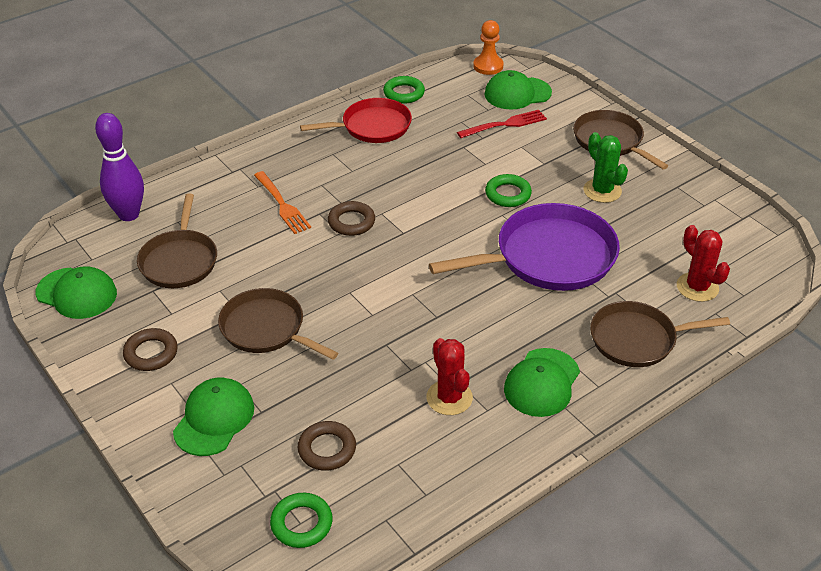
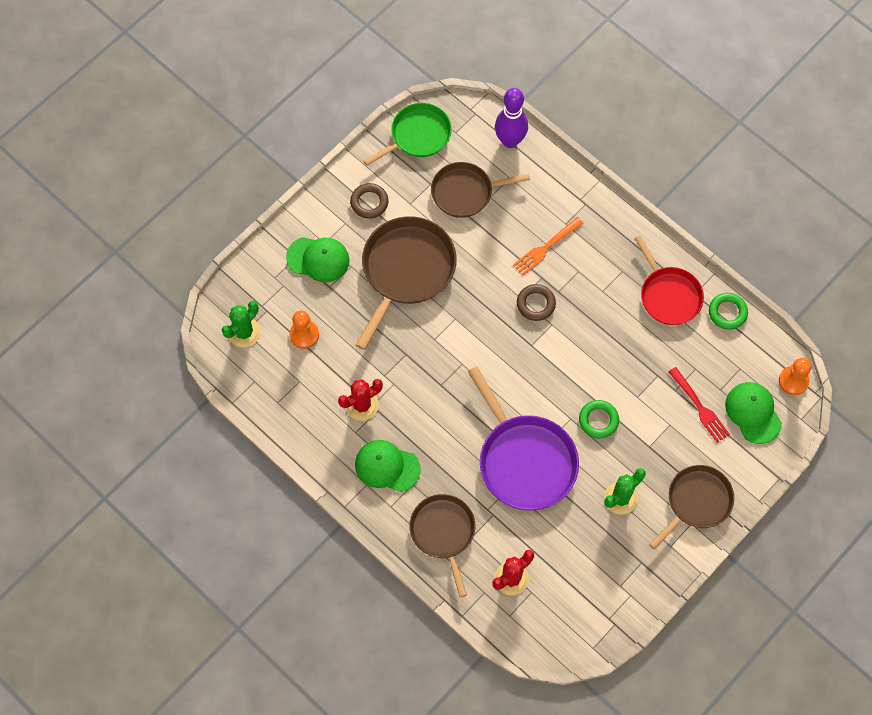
camera: 80 degrees right, 25 degrees up
green cap [36,266,117,319] -> green pan [363,103,452,166]
brown pan [218,288,338,360] -> brown pan [356,216,457,350], size x1.52
green ring [270,493,333,548] -> green cactus [222,301,261,347]
brown ring [298,421,356,471] -> orange pawn [289,310,319,349]

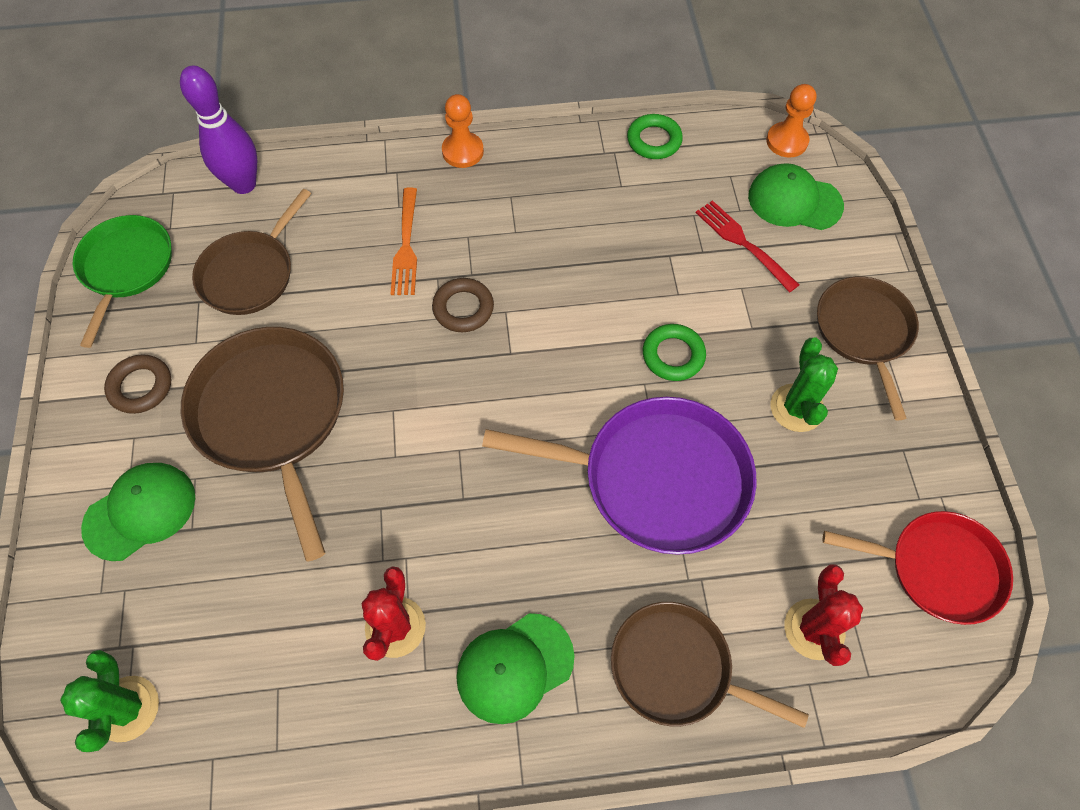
camera: 50 degrees left, 5 degrees down
orange pawn [289,310,319,349] -> orange pawn moved to [442,94,484,168]
red pan [634,235,704,325] -> red pan moved to [823,511,1013,625]
red fork [669,367,730,443] -> red fork turned 135 degrees counterclockwise [696,200,799,292]

